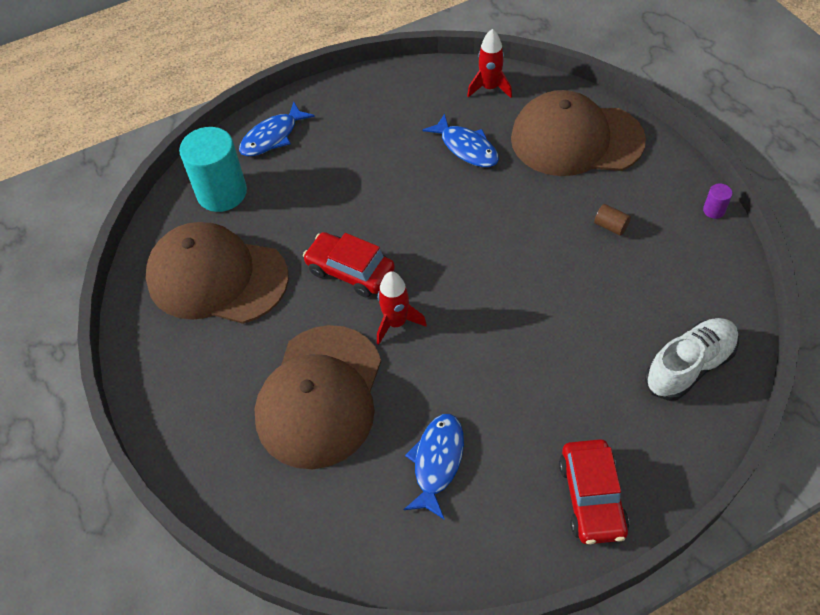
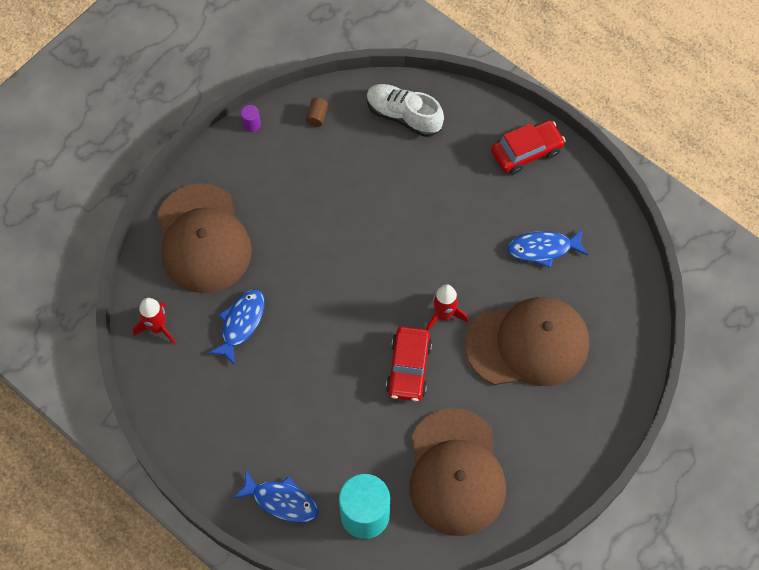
camera: 115 degrees left, 10 degrees up
brown cylinder [594,204,631,236] -> brown cylinder moved to [305,98,328,127]

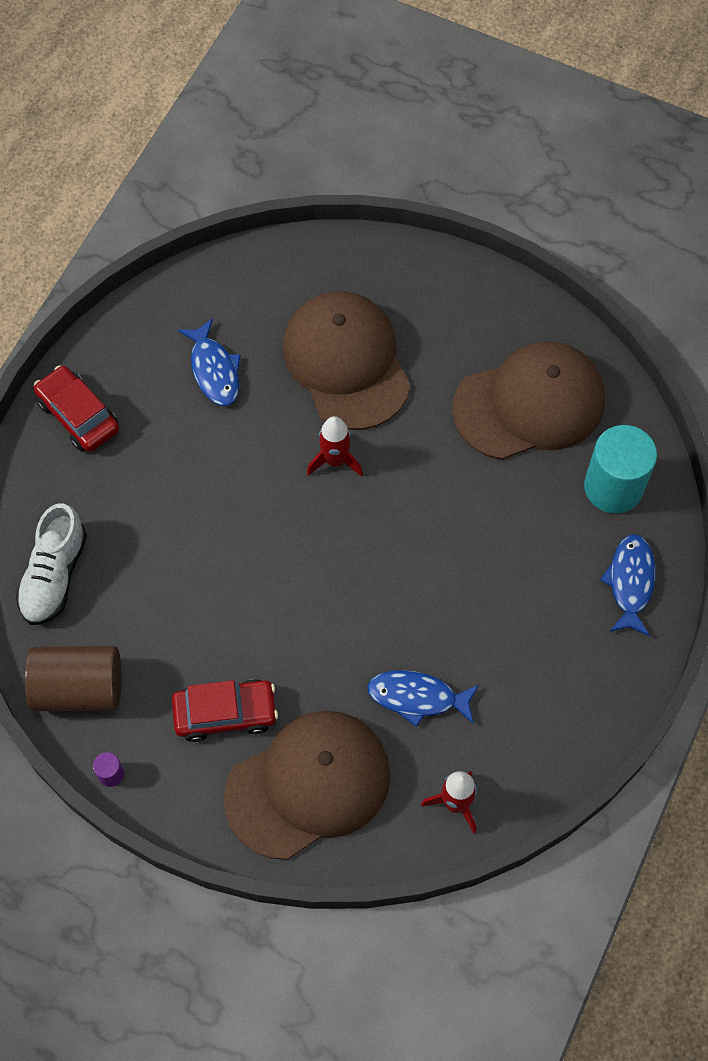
camera: 105 degrees left, 0 degrees up
brown cylinder [305,98,328,127] -> brown cylinder [25,646,121,711], size x2.45
red car [386,326,432,401] -> red car moved to [172,679,278,742]

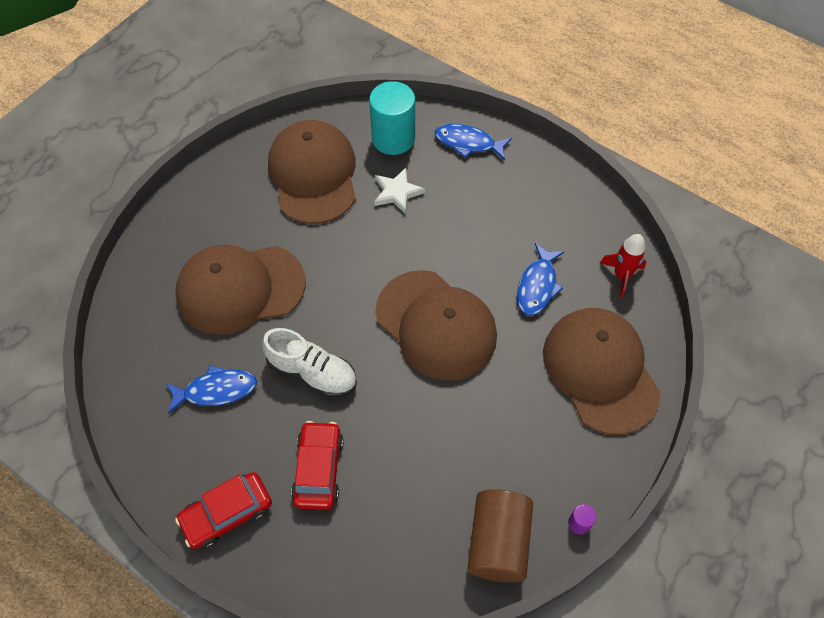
camera: 80 degrees left, 5 degrees down
white shoe [16,503,87,625] -> white shoe moved to [262,328,357,397]
red car [172,679,278,742] -> red car moved to [291,421,344,510]
red rocket [307,416,363,477] -> none
none -> white star [374,168,425,215]
none -> brown cap [375,270,497,381]

